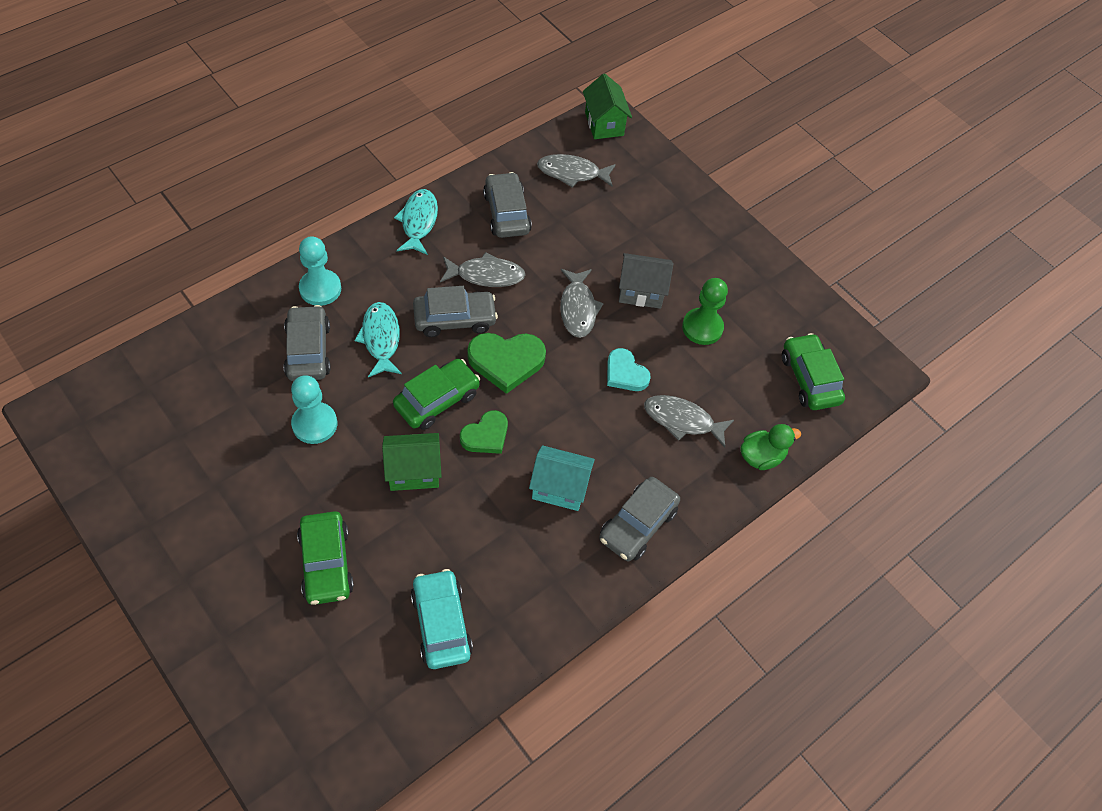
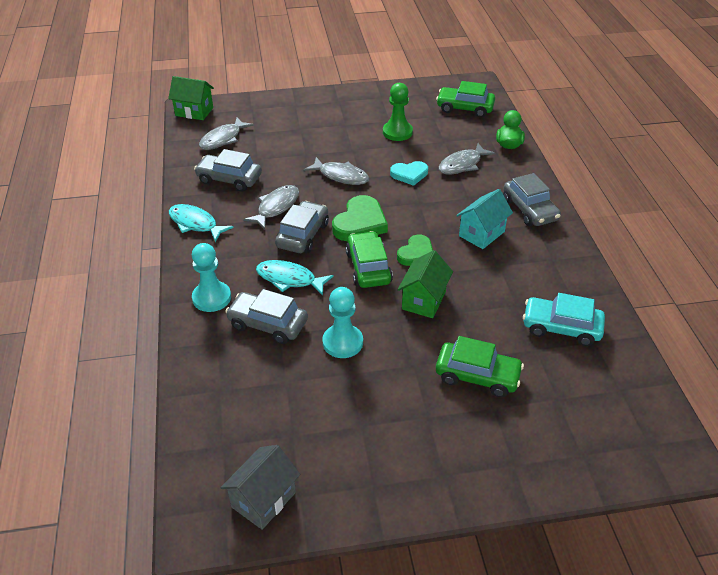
camera: 55 degrees left, 15 degrees down
green heart [460,410,508,454] -> green heart turned 45 degrees clockwise [397,234,433,266]
grey house [619,253,673,309] -> grey house moved to [220,445,300,530]

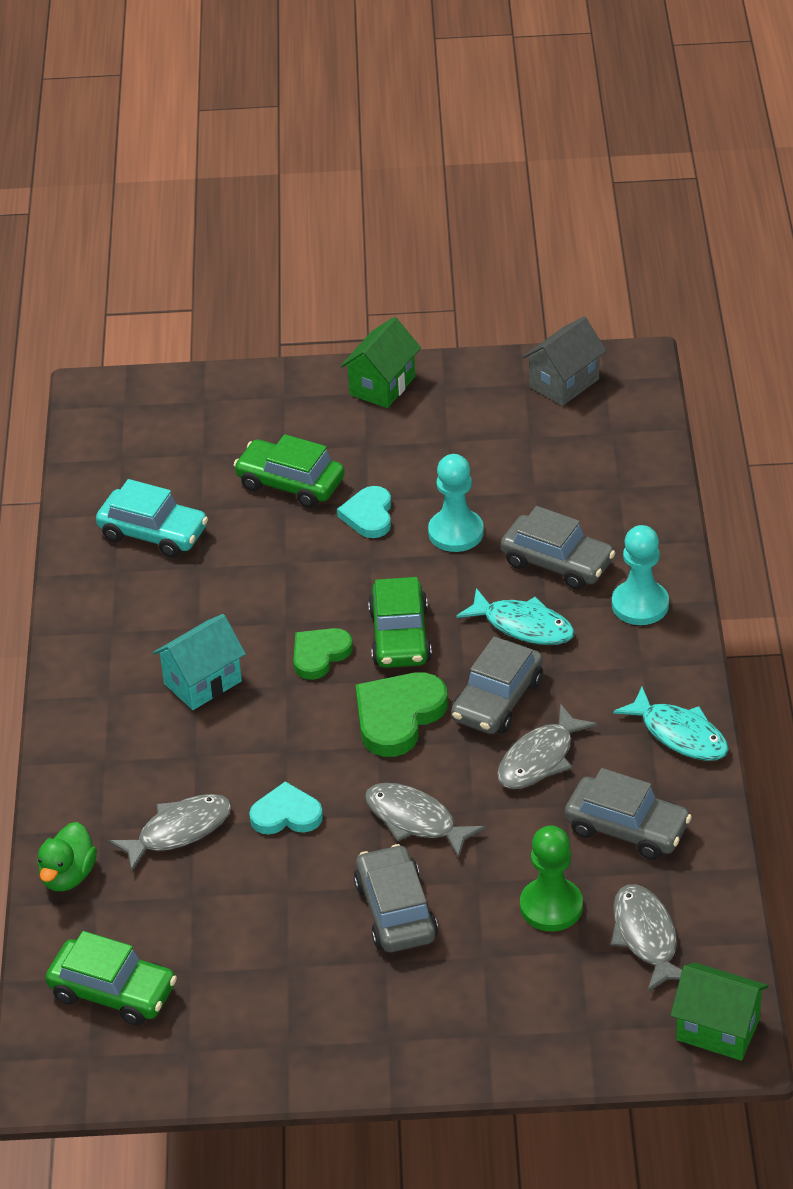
camera: 170 degrees left, 0 degrees up
grey fish [199,117,254,150] -> grey fish turned 60 degrees counterclockwise [611,885,682,992]
green pawn [383,83,413,141] -> green pawn moved to [520,826,583,931]
green house [398,250,453,318] -> green house moved to [341,317,421,408]
grey car [503,173,561,226] -> grey car moved to [354,844,438,952]
none -> turquoise heart [337,486,391,538]

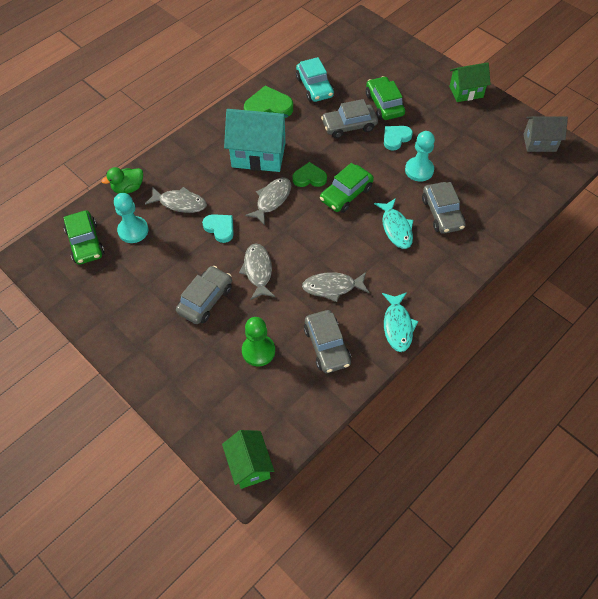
camera: 45 degrees right, 15 degrees up
turquoise house [153,614,246,710] -> turquoise house [224,109,289,172], size x1.63
green heart [356,672,448,757] -> green heart moved to [244,86,293,118]
grey car [451,637,543,734] -> grey car moved to [321,99,378,138]
grey fish [611,885,682,992] -> grey fish moved to [245,177,291,225]
turquoise pawn [612,525,669,625] -> turquoise pawn moved to [114,193,149,243]

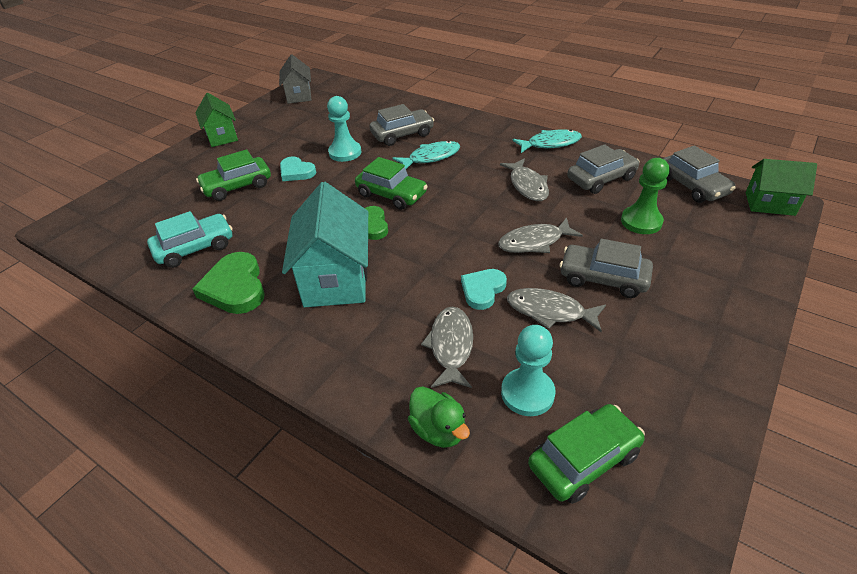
camera: 100 degrees left, 15 degrees down
green house [222,430,274,489] -> green house turned 45 degrees clockwise [746,159,817,216]
grey fish [245,177,291,225] -> grey fish moved to [507,288,606,332]
grey car [321,99,378,138] -> grey car moved to [663,146,736,203]

